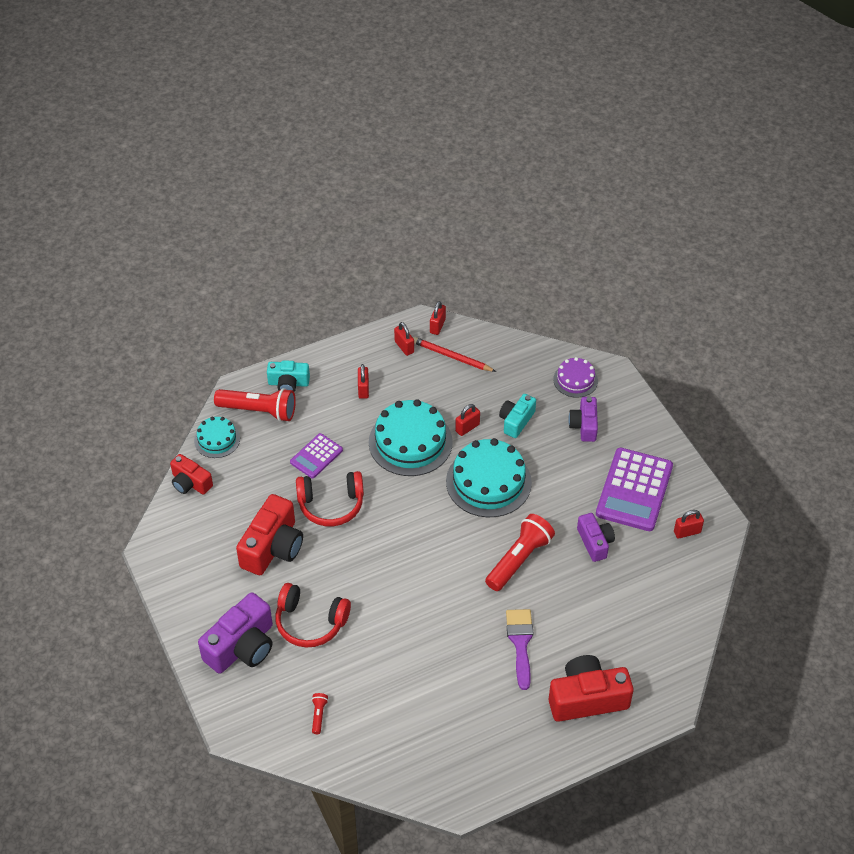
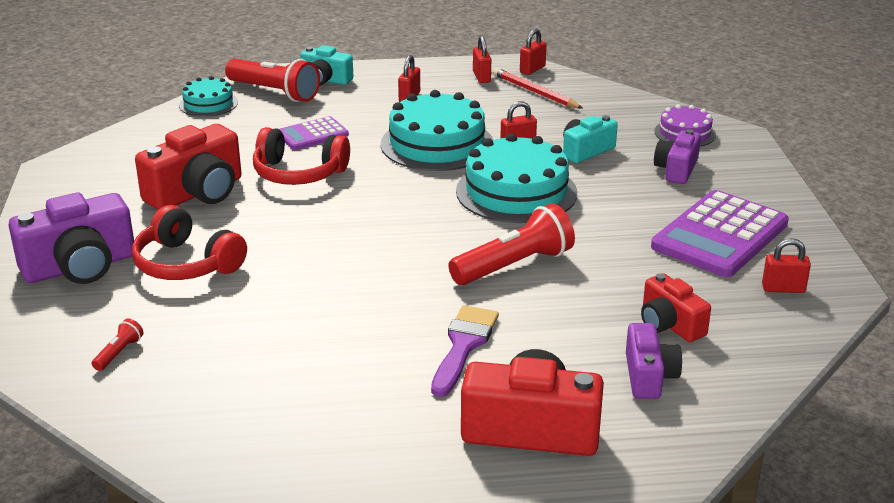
camera: 20 degrees right, 20 degrees down
red camera [170,454,213,495] -> red camera moved to [641,273,711,342]
purple camera [577,513,615,562] -> purple camera moved to [626,323,682,399]

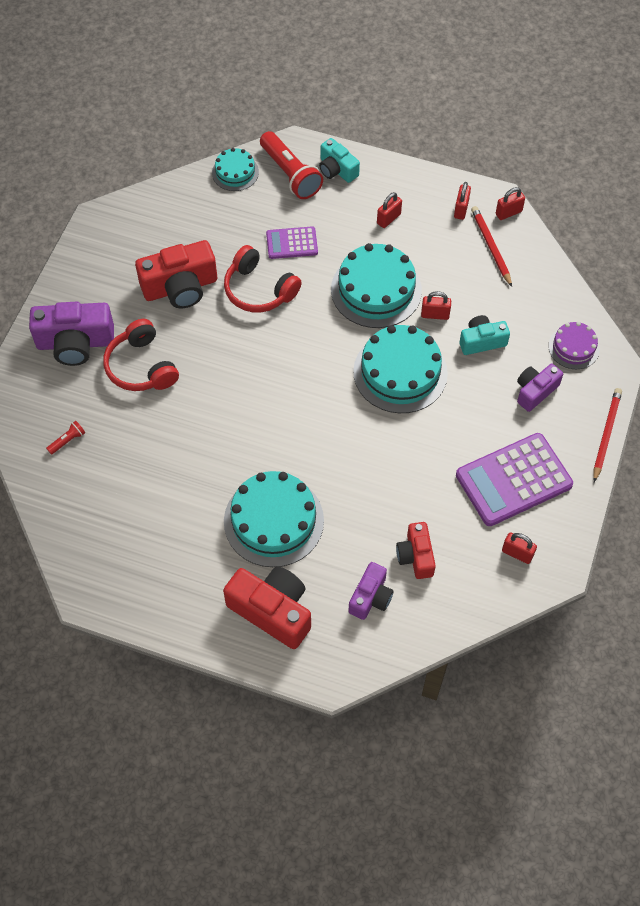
camera: 25 degrees right, 30 degrees up
purple brush [431,305,499,397] -> turquoise cake [224,471,324,567]
red flashlight [448,203,575,285] -> none
none -> red pencil [593,388,622,482]

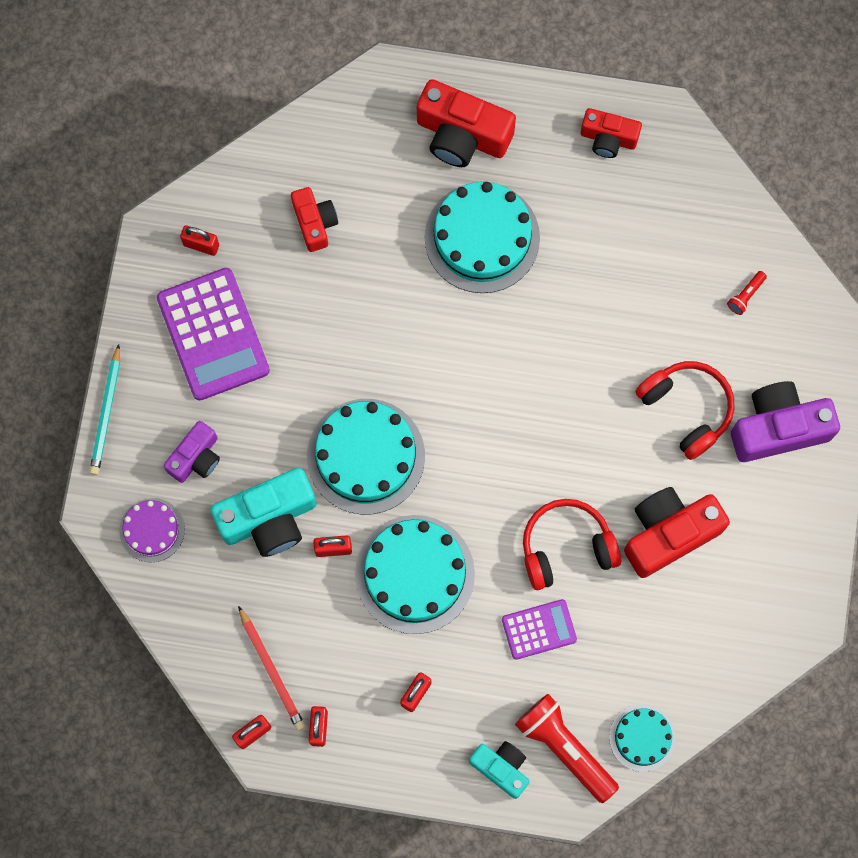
camera: 170 degrees right, 15 degrees up
red headphones [224,245,302,313] -> red headphones turned 45 degrees counterclockwise [523,499,621,590]
purple camera [348,562,394,620] -> none
purple calculator [456,433,573,526] -> purple calculator turned 105 degrees clockwise [157,268,270,401]
turquoise camera [459,315,510,355] -> turquoise camera [210,468,317,557], size x1.66
red pencil [593,388,622,482] -> turquoise pencil [89,344,120,475]
none -> red camera [581,108,642,158]

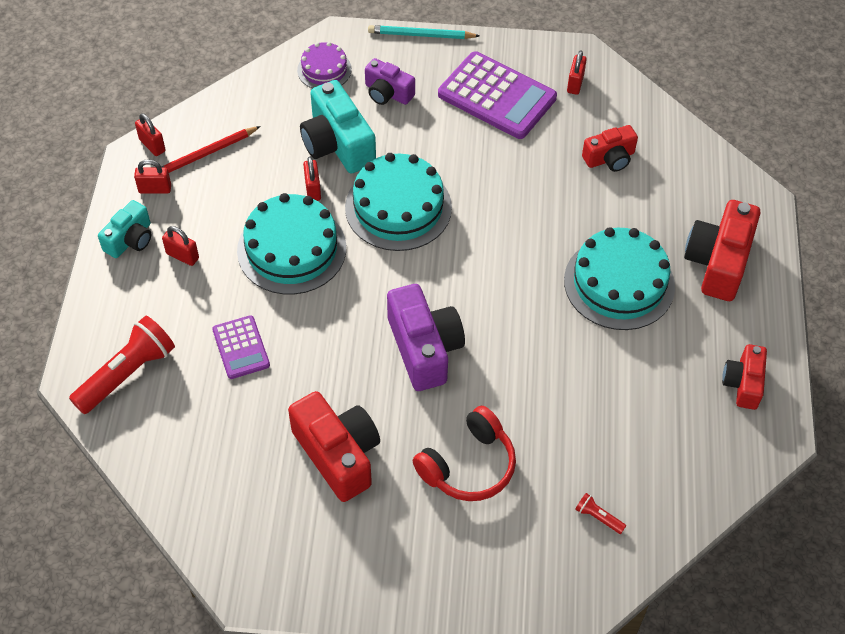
camera: 85 degrees right, 20 degrees down
purple calculator [157,268,270,401] -> purple calculator turned 120 degrees counterclockwise [438,51,557,139]
turquoise camera [469,741,529,799] -> turquoise camera moved to [98,200,151,258]
red headphones [523,499,621,590] -> none
turquoise cake [609,704,676,772] -> none
purple camera [731,381,840,462] -> purple camera moved to [387,284,465,391]

